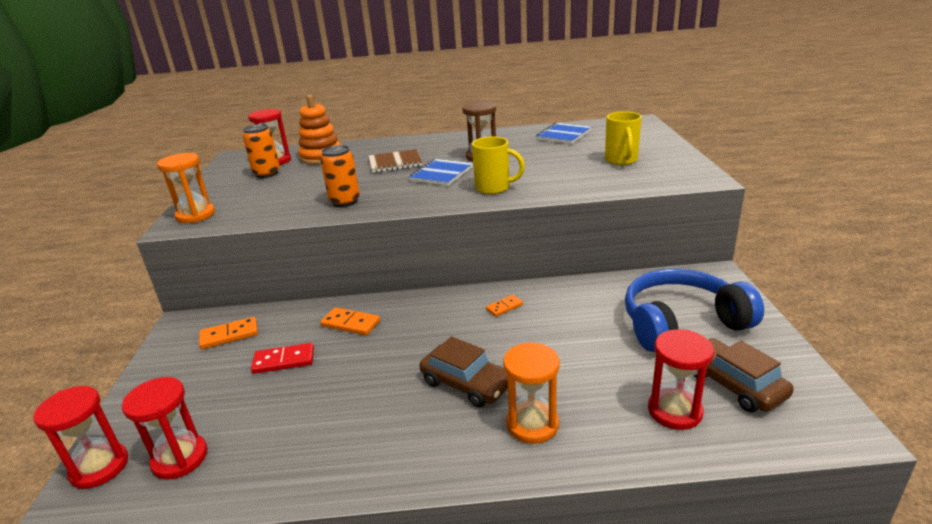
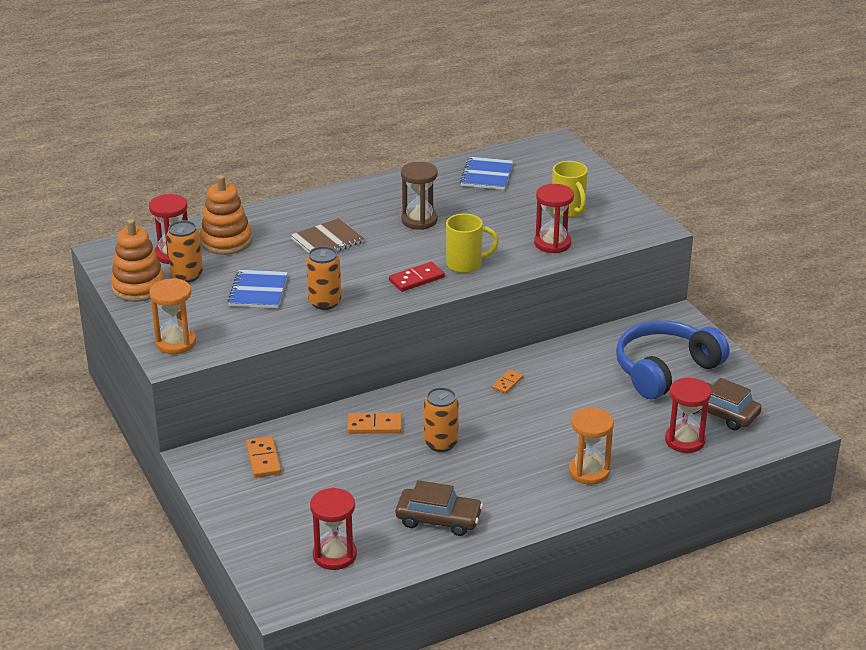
camera: 25 degrees left, 5 degrees up
red hourglass [33,386,128,489] -> red hourglass moved to [534,184,574,253]
orange domino [199,317,258,349] -> orange domino turned 60 degrees counterclockwise [246,436,281,478]
red domino [251,343,314,374] -> red domino moved to [389,262,445,292]
blue notebook [409,159,473,186] -> blue notebook moved to [227,270,288,308]
brown car [419,336,508,408] -> brown car moved to [396,480,483,536]
none -> orange stacking toy [111,219,165,302]
none -> orange can [424,387,459,452]

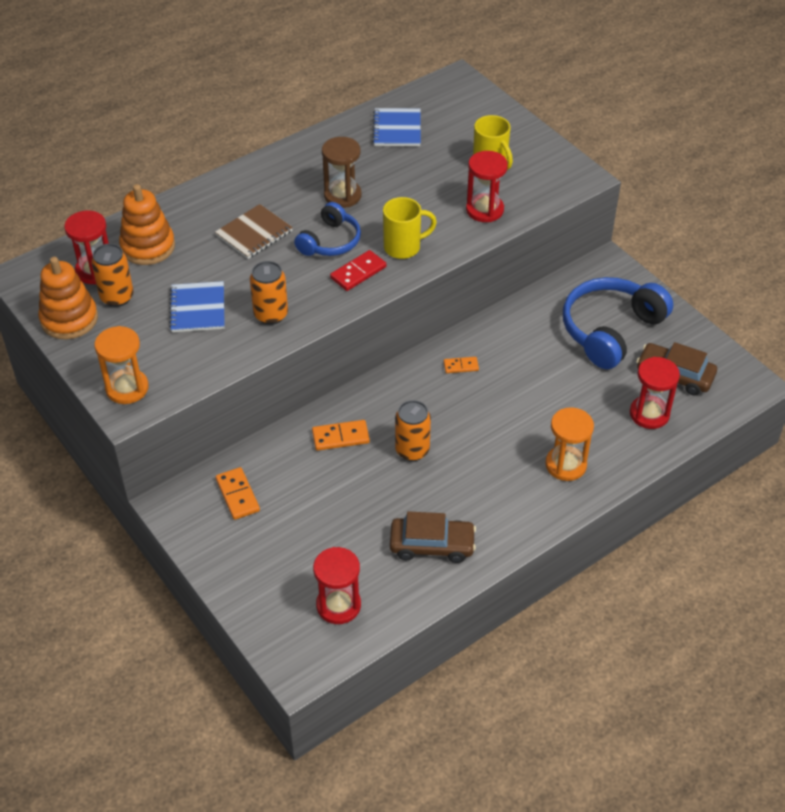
camera: 10 degrees left, 15 degrees up
orange domino [492,370,523,394] -> orange domino turned 60 degrees clockwise [444,357,479,373]
none -> blue headphones [294,202,361,256]

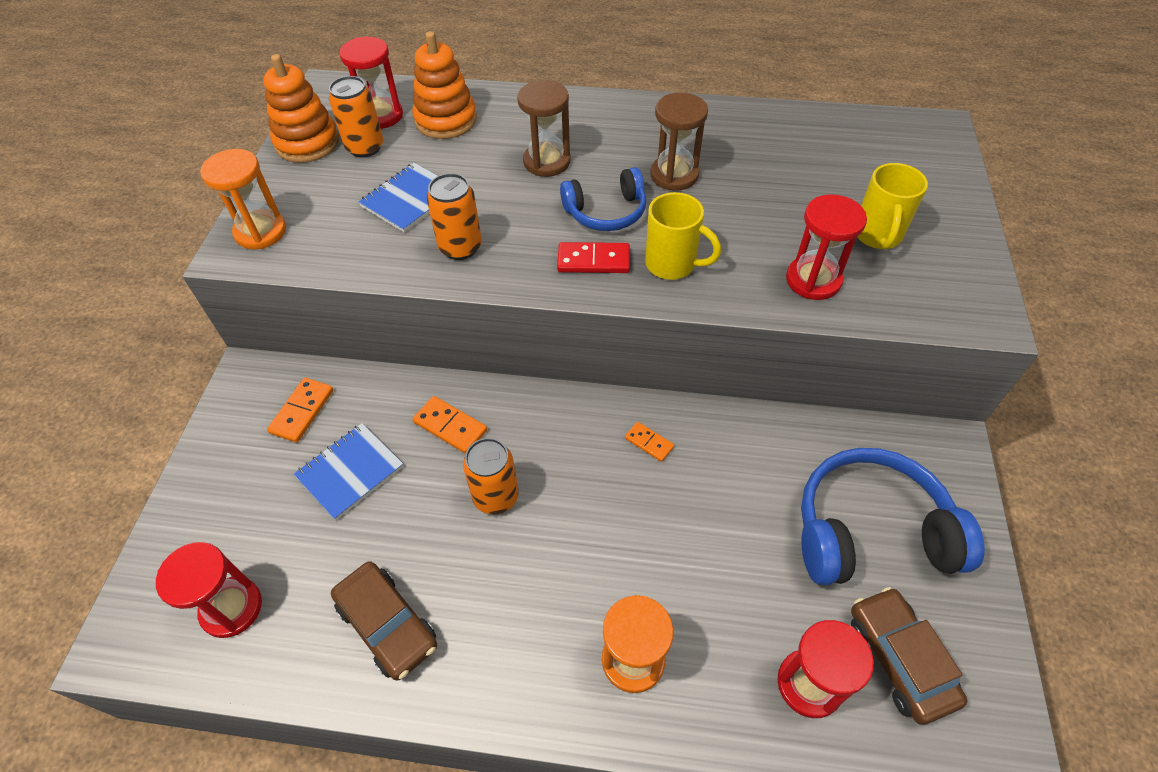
camera: 45 degrees right, 5 degrees up
brown notebook [215,204,293,259] -> brown hourglass [517,80,571,177]
blue notebook [372,108,421,146] -> blue notebook moved to [294,423,404,520]

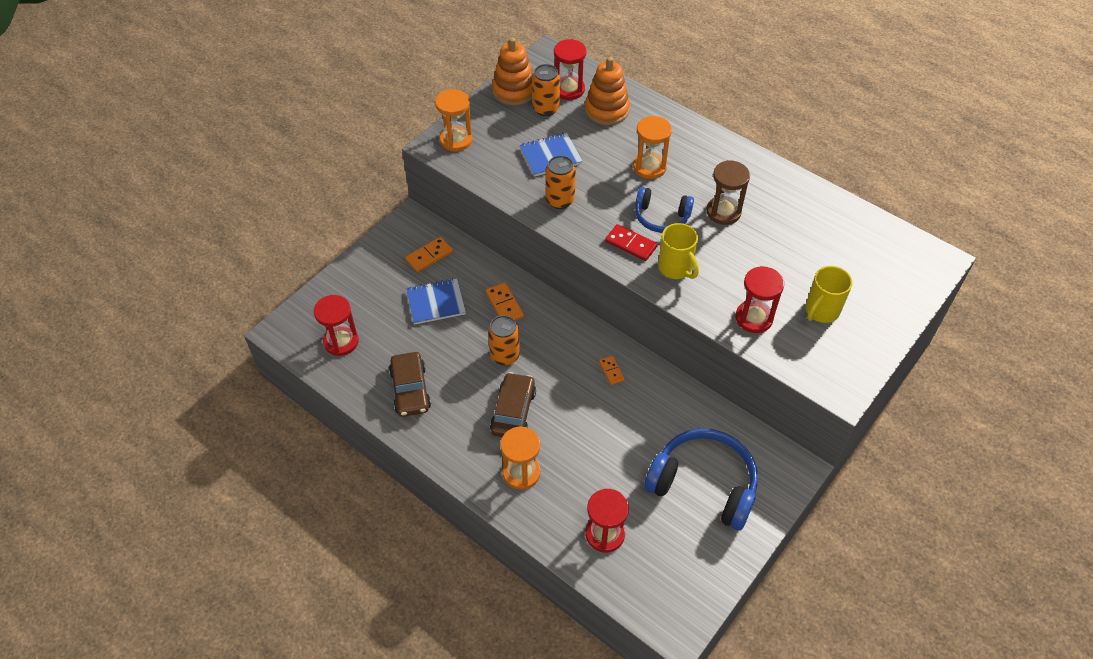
camera: 30 degrees right, 0 degrees up
brown hourglass [517,80,571,177] -> orange hourglass [633,116,672,179]
brown car [851,587,967,725] -> brown car moved to [490,372,536,437]

